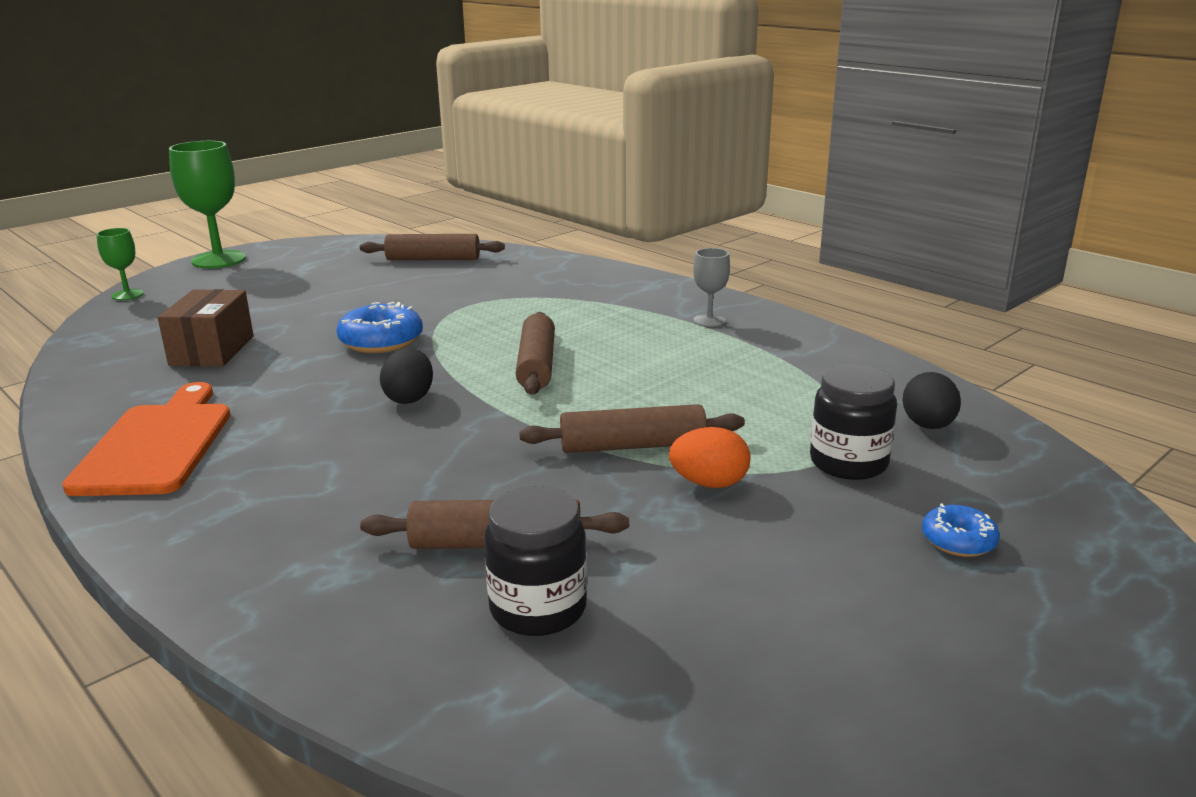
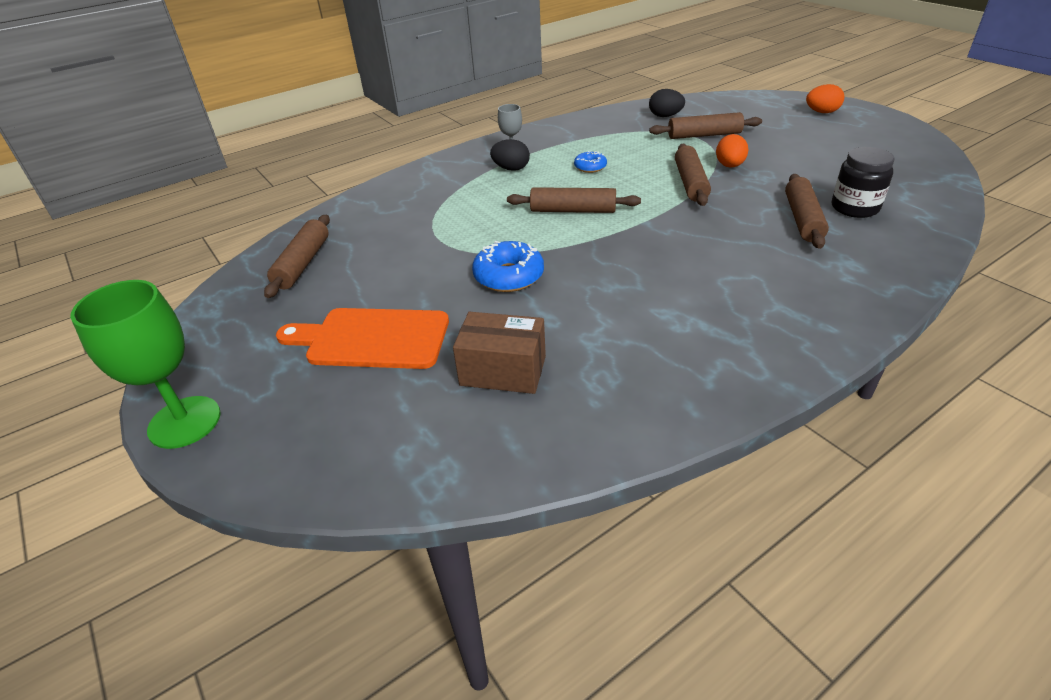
camera: 80 degrees left, 15 degrees up
orange cutting board [62,382,230,496] -> orange cutting board moved to [276,308,449,369]
green goblet [96,228,144,300] -> none
black egg [380,348,433,404] -> black egg moved to [490,139,530,171]
black jar [810,364,897,480] -> brown rolling pin [649,112,762,139]
blue donut [922,504,1000,557] -> blue donut moved to [574,151,607,173]
none -> orange egg [806,84,844,113]

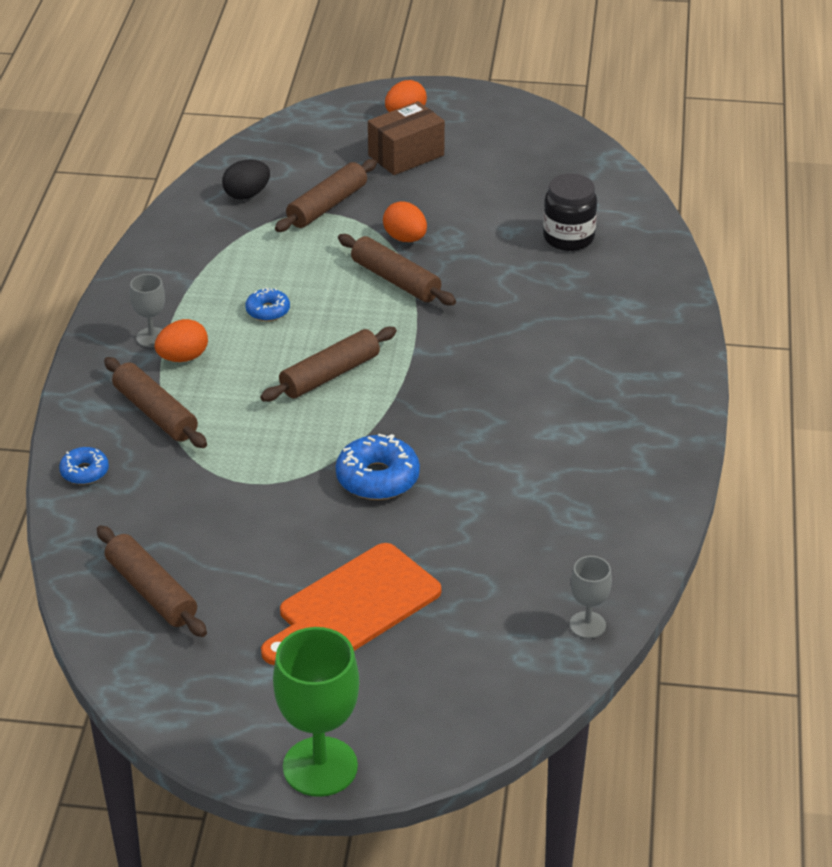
camera: 50 degrees left, 0 degrees up
brown box [453,312,546,394] -> brown box moved to [368,101,445,175]
black egg [490,139,530,171] -> orange egg [155,319,208,362]
brown rolling pin [785,174,829,249] -> brown rolling pin moved to [104,357,207,448]
none -> blue donut [59,447,109,485]
none -> grey goblet [570,556,612,639]

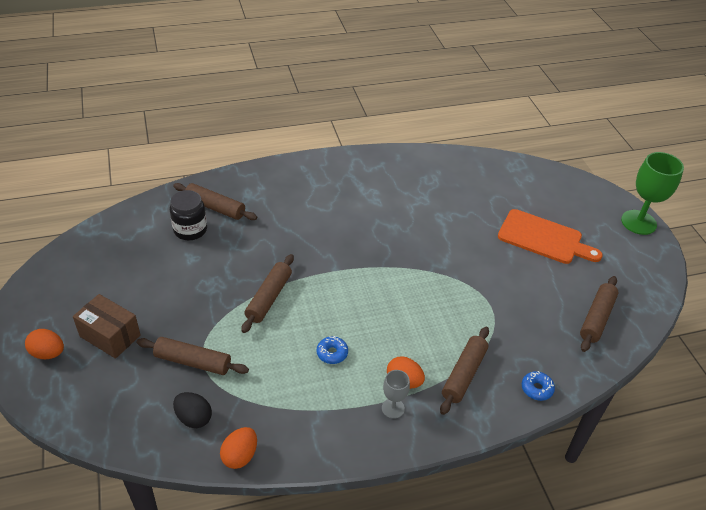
camera: 115 degrees left, 5 degrees up
brown rolling pin [260,327,397,402] -> brown rolling pin moved to [173,183,257,220]
blue donut [336,434,420,500] -> none
orange egg [383,201,427,242] -> orange egg moved to [220,427,257,469]
grey goblet [570,556,612,639] -> none

